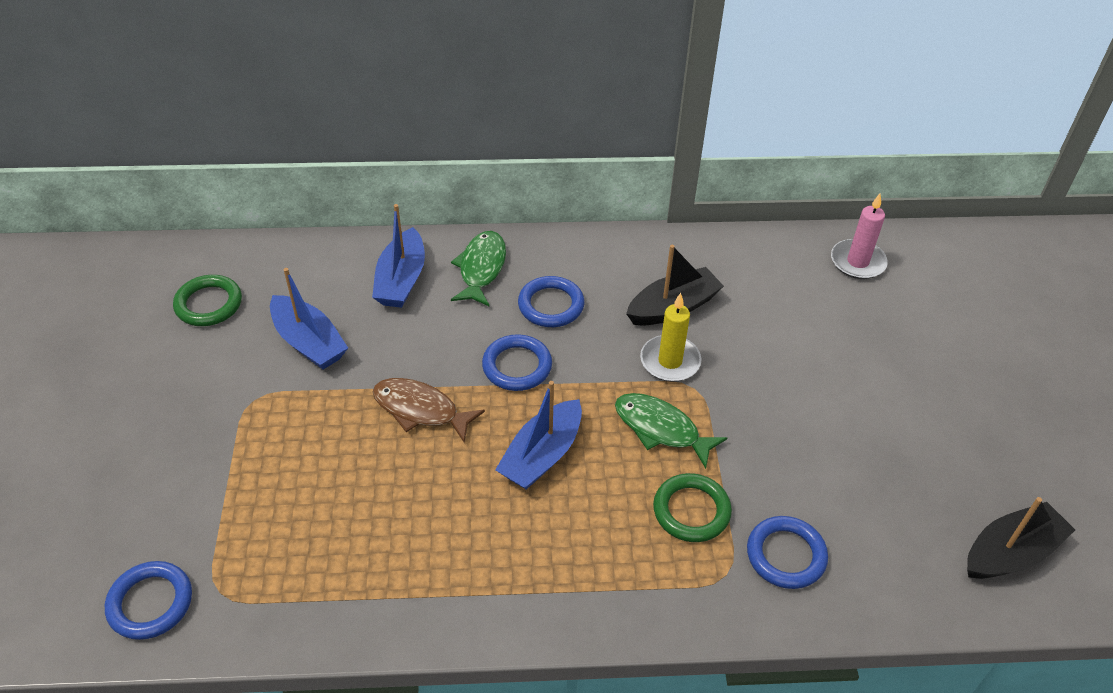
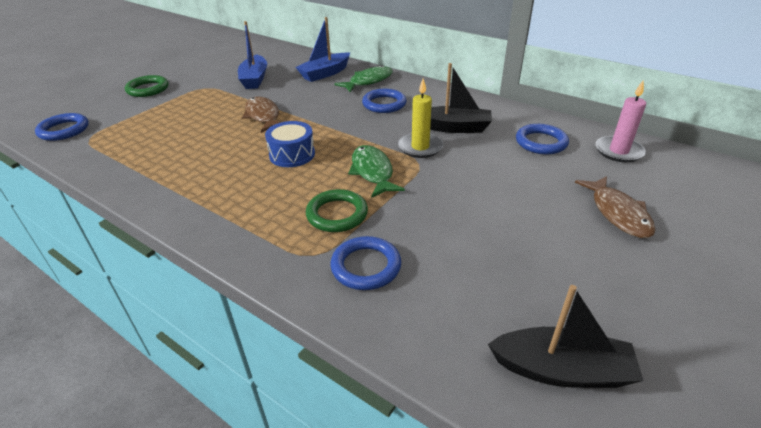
camera: 40 degrees right, 10 degrees down
green ring [173,275,242,326] -> green ring moved to [125,75,168,97]
blue ring [482,334,552,391] -> blue ring moved to [516,124,569,154]
blue boat [495,381,582,489] -> blue drum [265,121,315,167]
none -> brown fish [575,176,656,238]

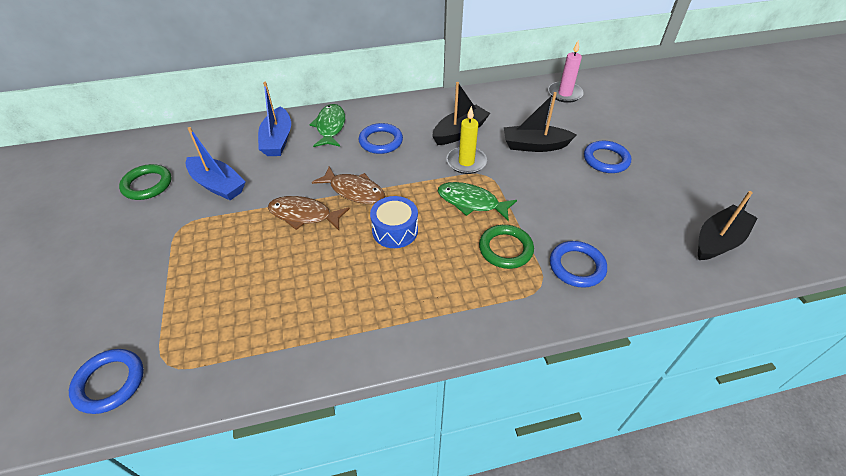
camera: 50 degrees left, 10 degrees up
green ring [125,75,168,97] -> green ring moved to [119,164,172,200]
blue ring [516,124,569,154] -> blue ring moved to [584,141,631,173]
brown fish [575,176,656,238] -> brown fish moved to [312,166,385,204]
none -> black boat [504,92,576,152]

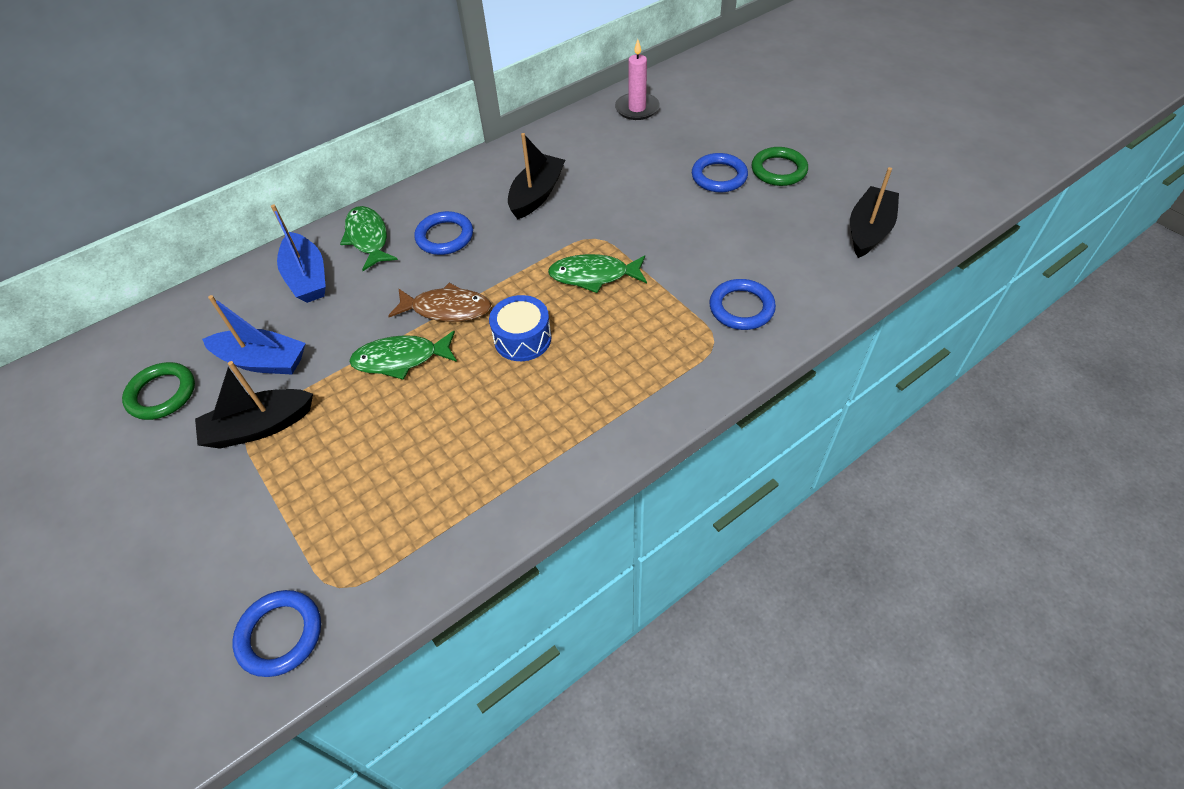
camera: 20 degrees left, 5 degrees up
brown fish [268,196,350,230] -> green fish [349,331,457,380]
yellow candle [446,106,487,174] -> none
green ring [479,225,534,269] -> green ring moved to [752,147,808,186]
black boat [504,92,576,152] -> black boat moved to [195,361,313,449]

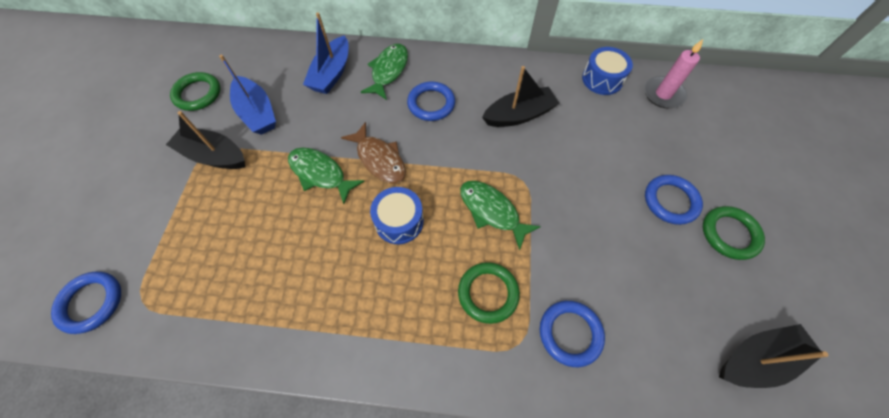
camera: 40 degrees right, 10 degrees up
none -> green ring [458,262,520,324]
none -> blue drum [582,47,633,95]

